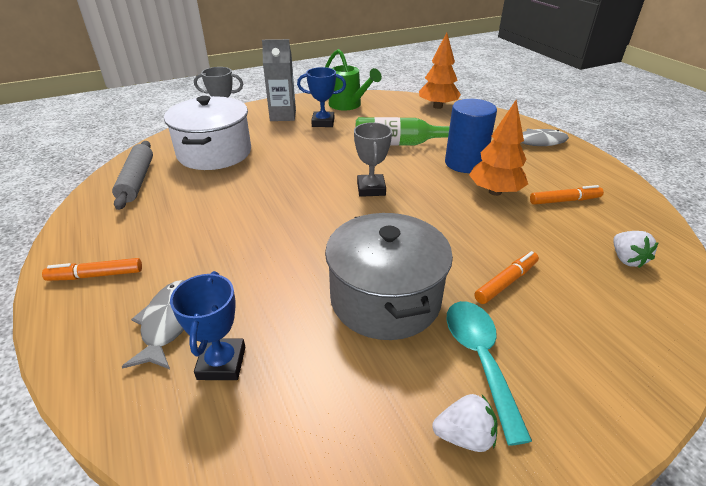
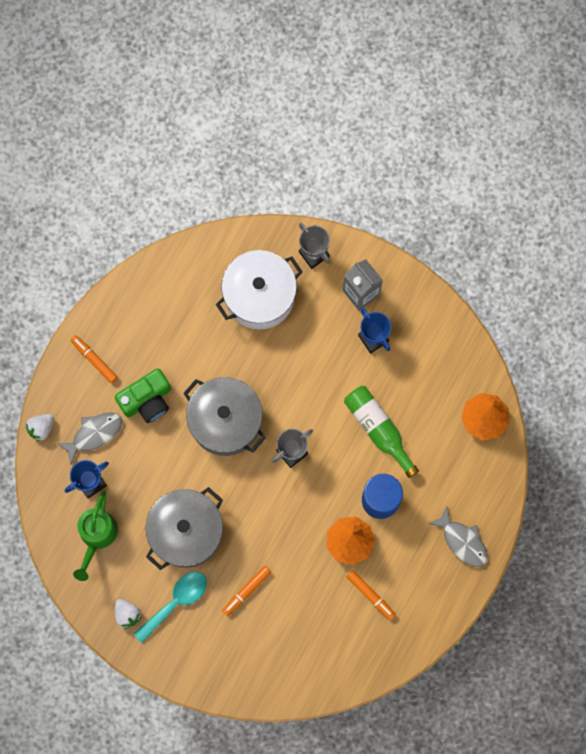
camera: 55 degrees right, 40 degrees up
grey rolling pin [112,141,153,210] -> none
green watering can [325,49,382,110] -> green watering can moved to [73,491,118,581]
orange marker [474,251,539,304] -> orange marker turned 120 degrees clockwise [222,566,271,616]
white strawberry [613,231,659,268] -> white strawberry moved to [26,414,54,442]
none -> green camera [115,368,171,423]
none -> grey pot [183,377,266,456]

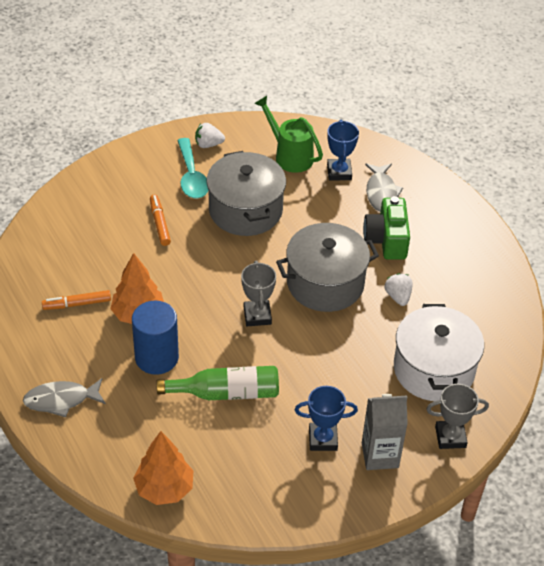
camera: 120 degrees right, 30 degrees down
white strawberry [26,414,54,442] -> white strawberry moved to [385,273,413,306]
orange marker [71,335,118,384] -> none

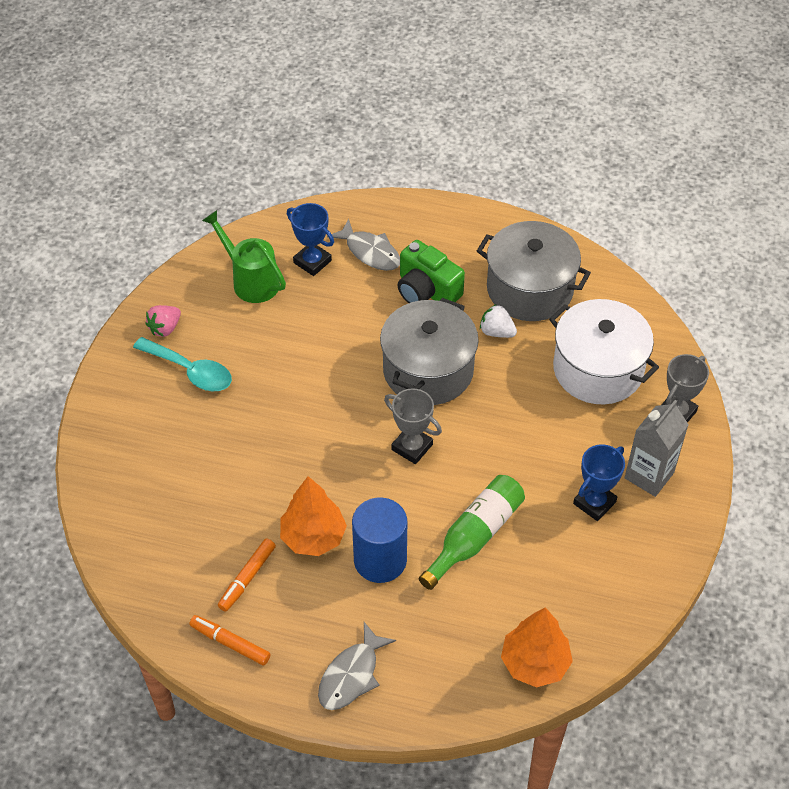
camera: 45 degrees left, 5 degrees up
orange marker [150,195,171,246] -> orange marker moved to [189,615,270,665]
white strawberry [195,123,225,148] -> pink strawberry [146,305,181,337]
grey pot [206,151,286,236] -> grey pot moved to [477,221,591,321]
green watering can [254,96,323,173] -> green watering can turned 45 degrees clockwise [202,210,286,303]

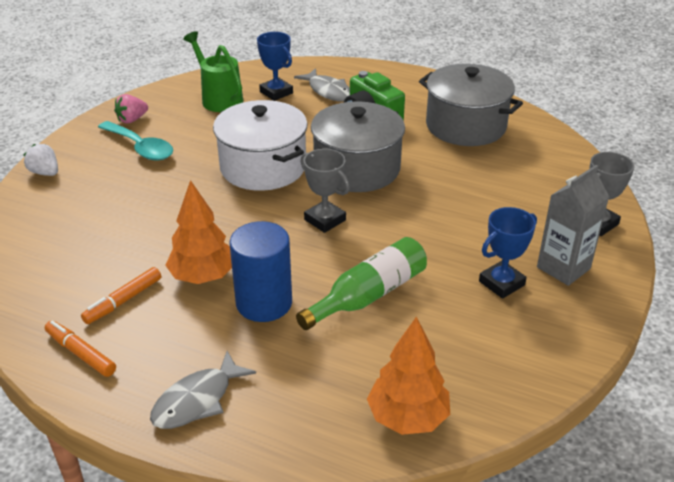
camera: 10 degrees right, 15 degrees down
white strawberry [480,304,517,338] -> white strawberry moved to [24,144,58,176]
white pot [549,299,659,404] -> white pot moved to [213,100,308,191]

